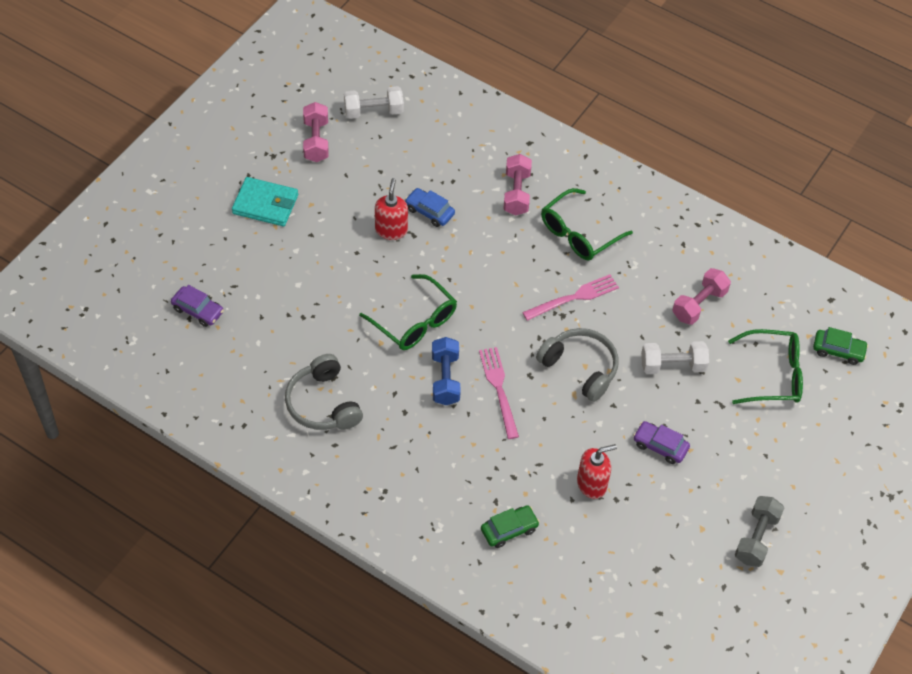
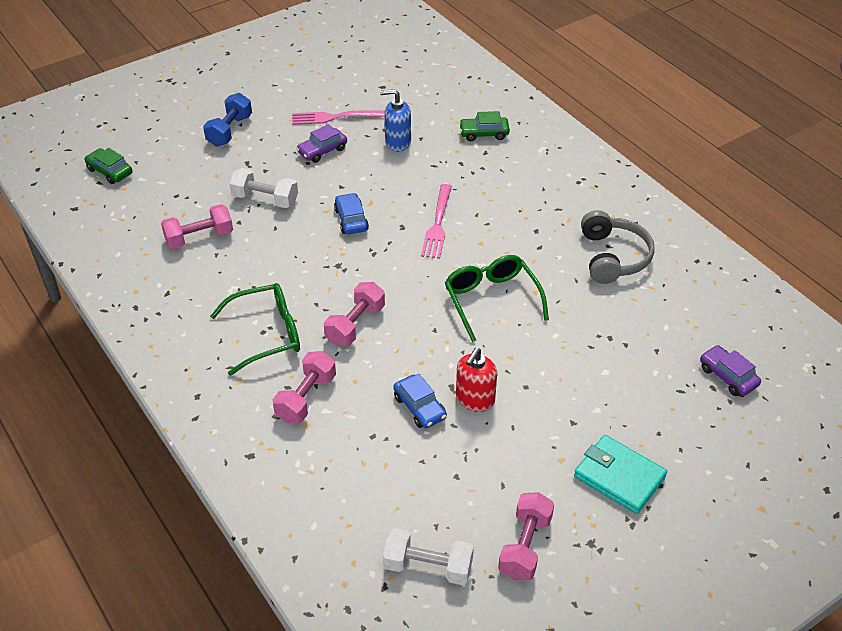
camera: 155 degrees left, 10 degrees down
blue dumbbell [432,337,461,405] -> blue dumbbell moved to [203,93,252,146]
pink fork [522,274,619,321] -> pink fork moved to [292,110,385,125]
grey headphones [536,328,618,402] -> blue car [334,193,369,234]
red soap dispenser [577,444,617,499] -> blue soap dispenser [380,89,411,152]
purple car [633,421,690,464] -> purple car turned 90 degrees clockwise [296,124,347,163]
green glasses [728,329,803,404] -> none
grey dumbbell [735,496,784,567] -> none
none -> pink dumbbell [324,282,385,346]

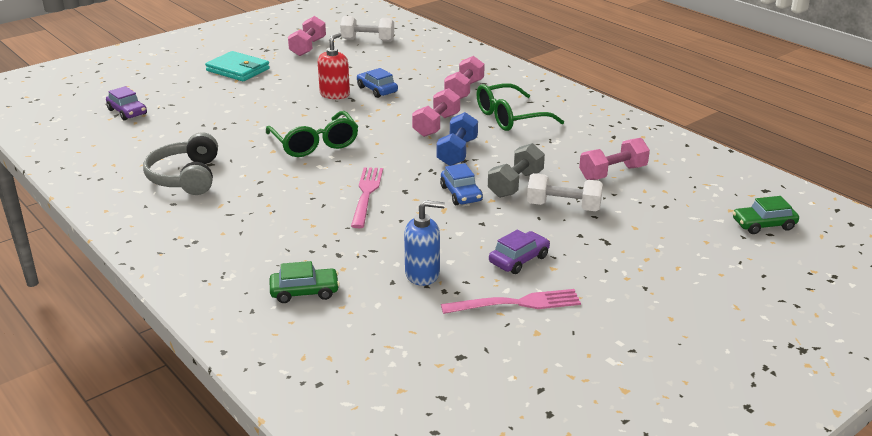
camera: 175 degrees right, 15 degrees down
green car [84,148,132,184] -> green car turned 135 degrees clockwise [732,196,799,234]
blue dumbbell [203,93,252,146] -> blue dumbbell moved to [437,112,478,166]
none -> grey dumbbell [488,143,545,198]

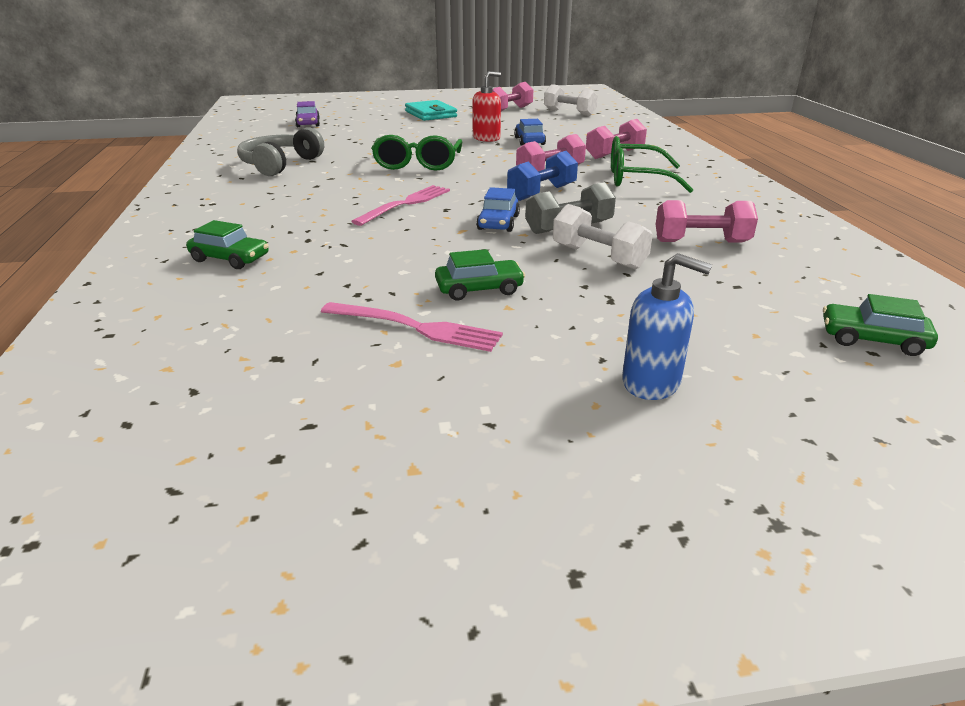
camera: 30 degrees right, 0 degrees up
blue soap dispenser [404,200,445,286] -> blue soap dispenser moved to [622,253,712,400]
purple car [489,229,550,274] -> green car [435,249,525,301]

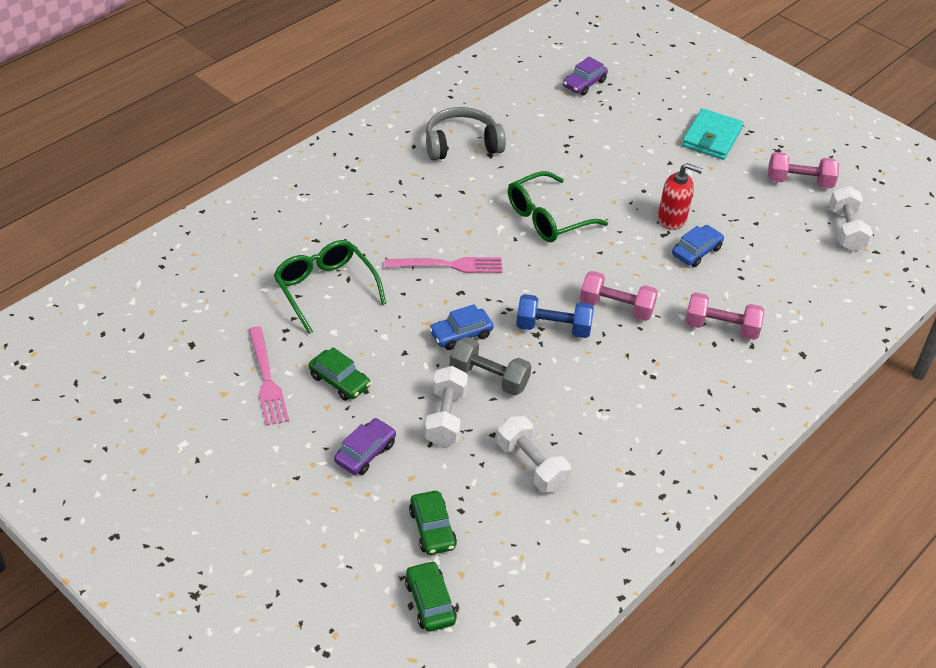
camera: 50 degrees right, 15 degrees up
green car [186,220,269,269] -> green car moved to [409,491,457,555]
green glasses [611,136,693,193] -> green glasses moved to [274,240,386,334]
blue soap dispenser [622,253,712,400] -> none
pink dumbbell [656,200,758,243] -> white dumbbell [497,416,571,493]
none -> purple car [334,418,396,475]

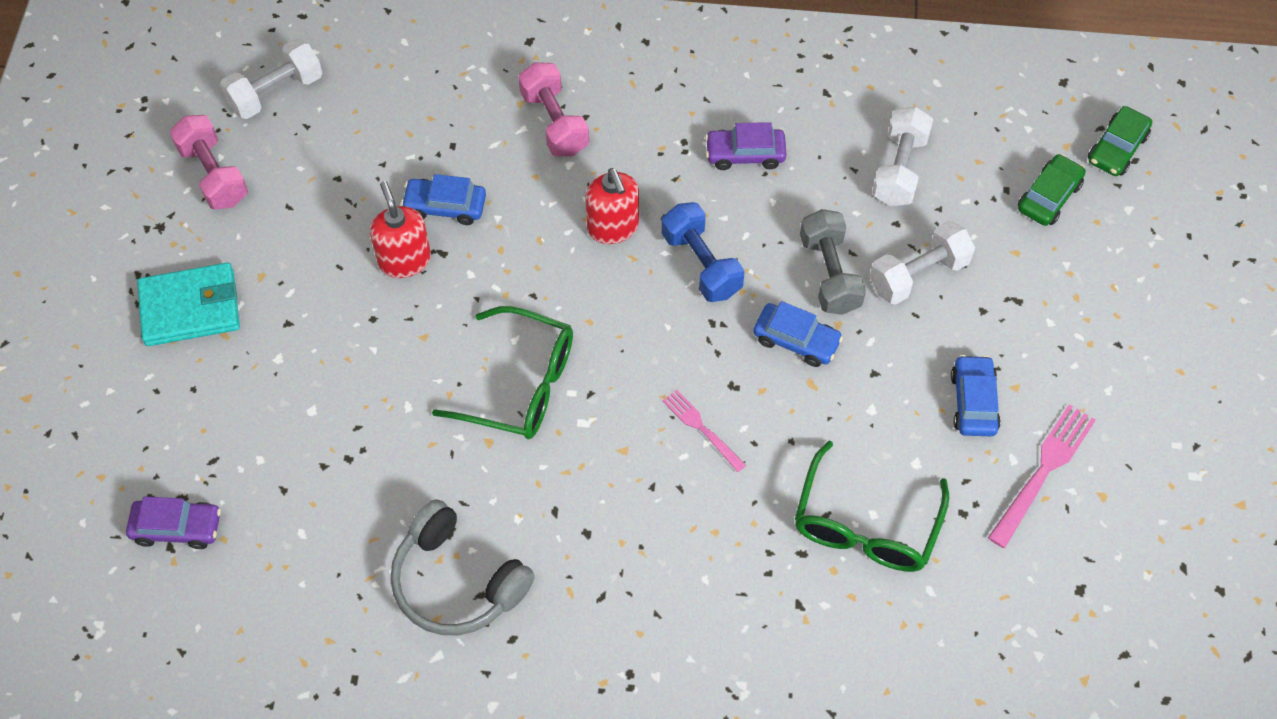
camera: 125 degrees left, 15 degrees up
green car [309,347,371,400] -> blue car [951,355,1001,436]
purple car [334,418,396,475] -> purple car moved to [705,122,786,170]
pink fork [385,257,503,273] -> pink fork [662,389,746,472], size x0.62
pink dumbbell [580,271,658,321] -> red soap dispenser [585,168,639,244]

